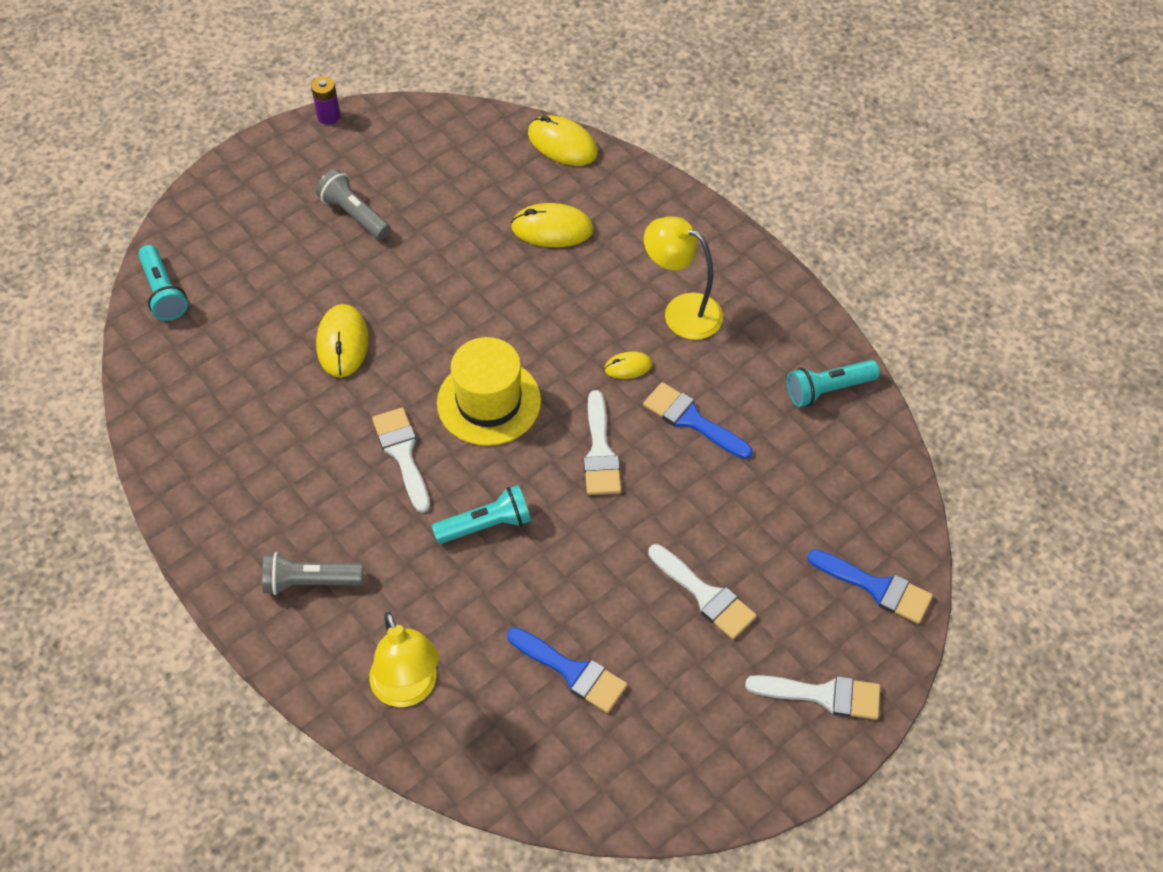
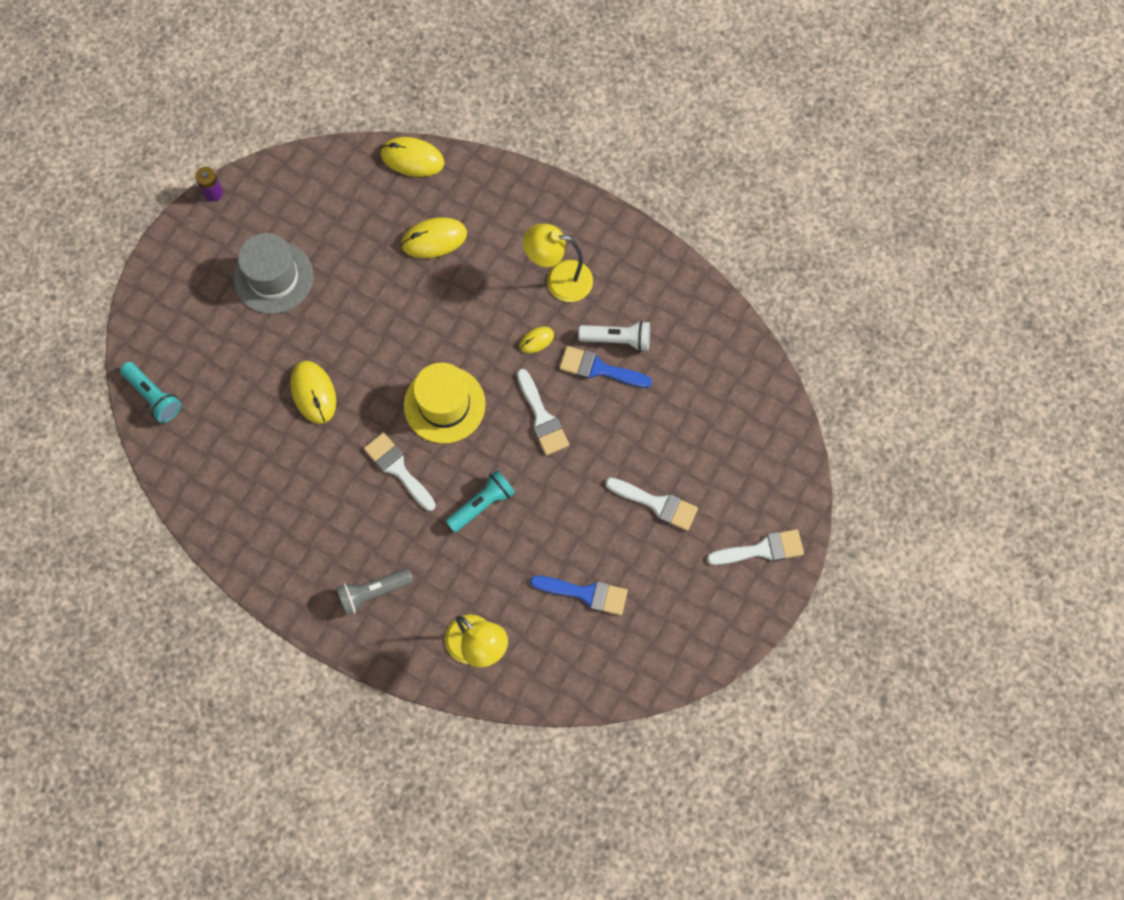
camera: 20 degrees left, 15 degrees up
grey flashlight [316,169,391,240] -> grey hat [234,233,313,314]
turquoise flashlight [787,360,880,407] -> none
blue brush [807,549,933,624] -> none
none -> white flashlight [579,321,650,351]

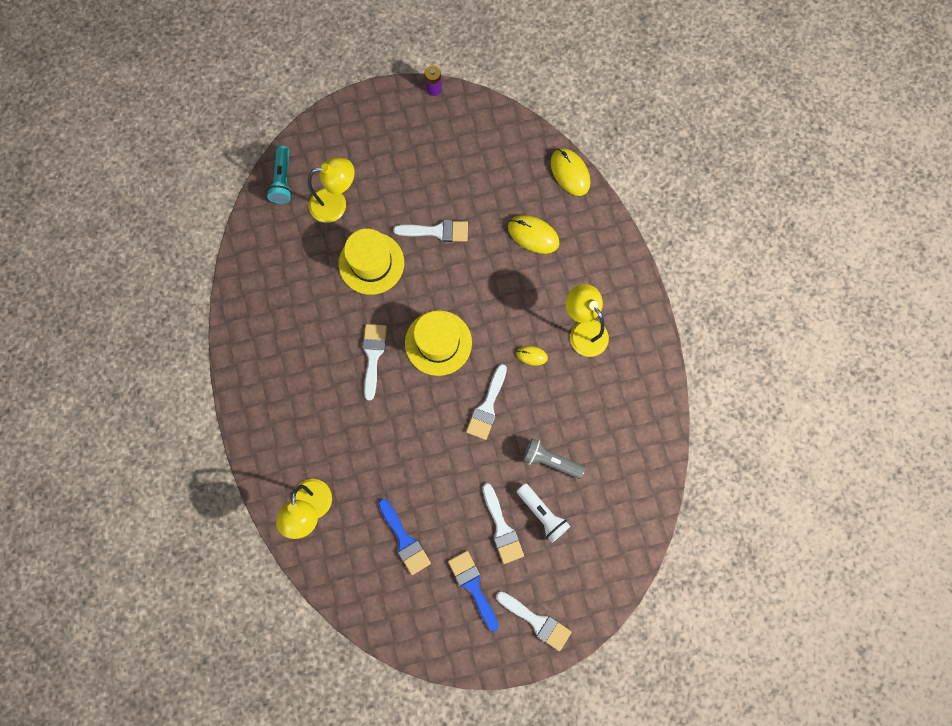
camera: 45 degrees right, 5 degrees up
grey hat [234,233,313,314] -> none
yellow mouse [290,361,336,424] -> yellow hat [339,229,404,295]
grey flashlight [336,568,413,615] -> grey flashlight moved to [523,439,585,479]
turquoise flashlight [445,470,515,533] -> none
blue brush [559,346,652,388] -> blue brush moved to [448,551,499,631]
white flashlight [579,321,650,351] -> white flashlight moved to [517,483,571,542]
none -> yellow lamp [308,158,355,223]
none -> white brush [393,220,468,242]

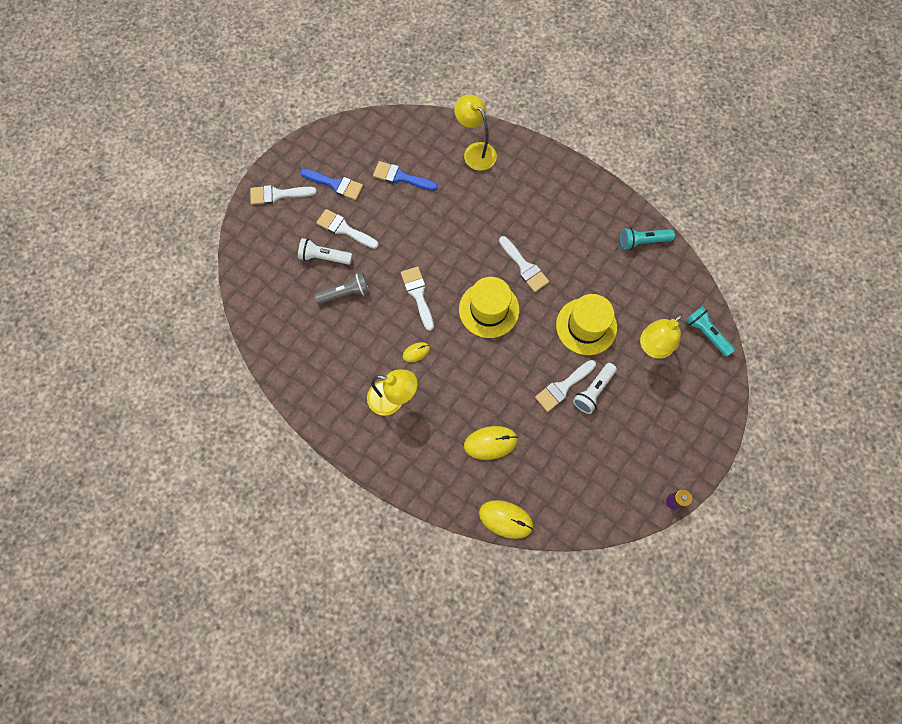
camera: 140 degrees right, 5 degrees down
none -> white flashlight [573,363,617,414]
none -> turquoise flashlight [620,227,675,250]

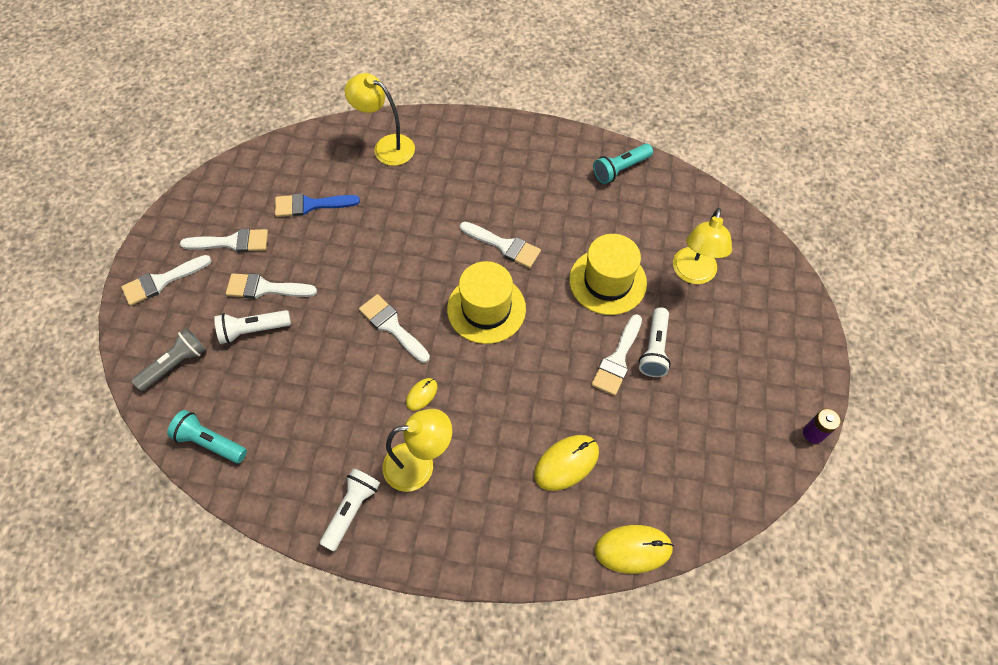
camera: 25 degrees left, 10 degrees down
blue brush [300,168,363,200] -> white brush [180,229,268,253]
grey flashlight [314,273,369,304] -> grey flashlight moved to [131,328,206,391]
turquoise flashlight [686,306,735,357] -> turquoise flashlight moved to [167,410,247,463]
none -> white flashlight [320,468,380,551]

